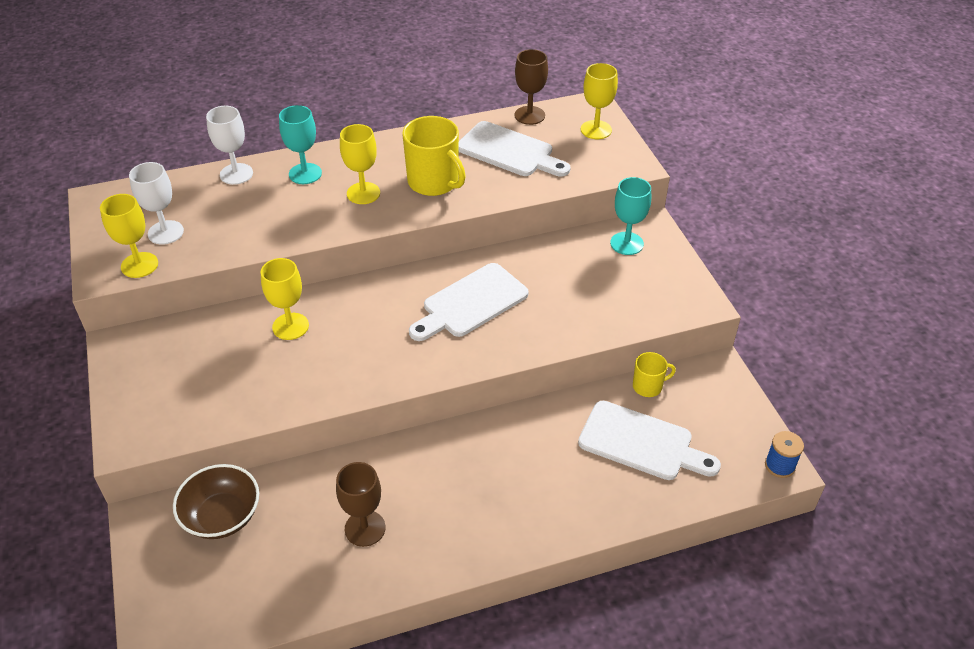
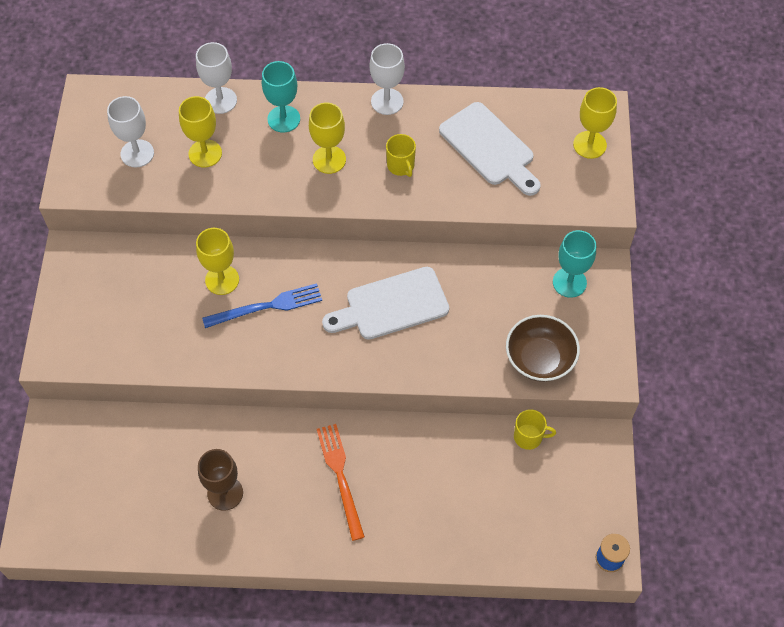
camera: 20 degrees right, 15 degrees up
yellow goblet [100,194,158,278] -> yellow goblet moved to [179,96,222,168]
brown bowl [173,464,259,539] -> brown bowl moved to [506,315,580,382]
yellow mug [402,116,466,196] -> yellow mug [386,134,416,177], size x0.53
brown goblet [515,49,548,125] -> none
white cutting board [578,401,721,480] -> none
none -> blue fork [202,283,322,328]
none -> orange fork [317,424,365,541]
none -> white goblet [370,43,405,115]

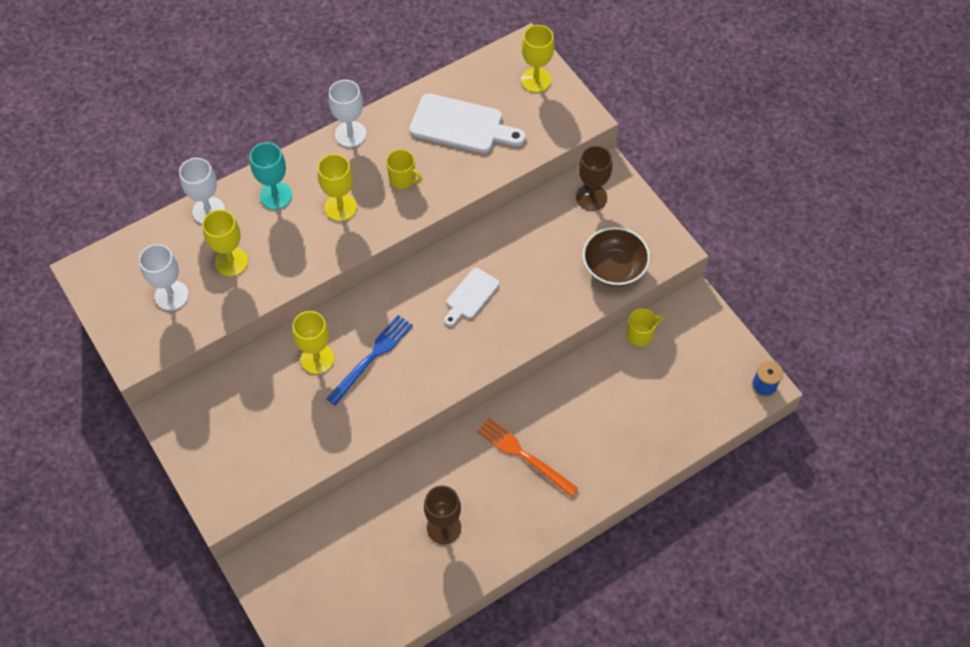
camera: 35 degrees left, 0 degrees up
white cutting board [322,267,449,340] -> white cutting board [444,268,499,326], size x0.59
turquoise goblet [553,230,596,298] -> brown goblet [576,146,612,211]

